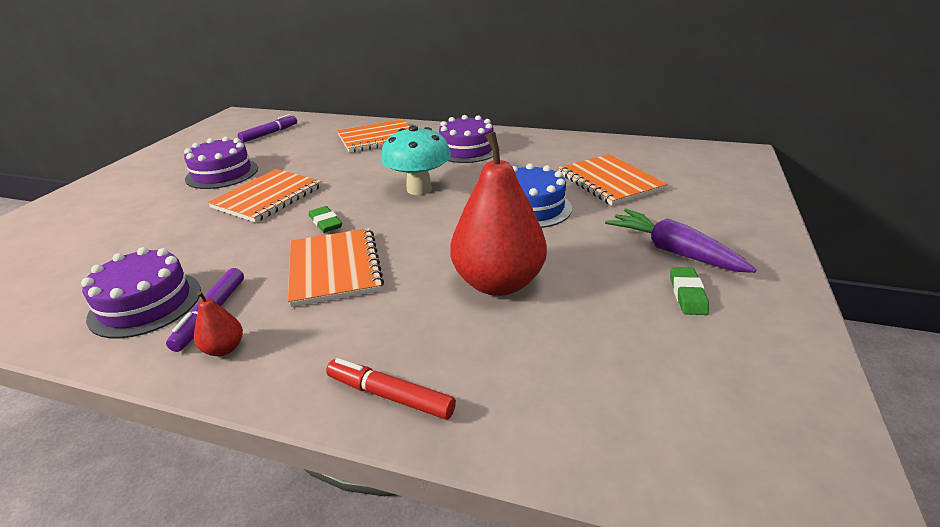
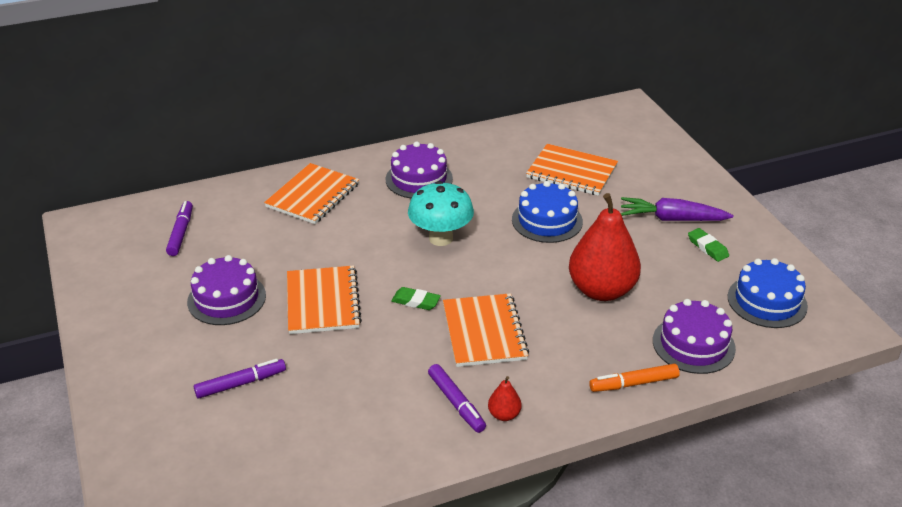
camera: 40 degrees left, 5 degrees up
purple cake [81,247,201,338] -> purple cake moved to [653,299,736,374]
orange notebook [288,228,384,307] -> orange notebook turned 45 degrees clockwise [443,293,529,367]
red marker [326,358,456,420] -> orange marker [589,364,680,392]
none -> purple marker [194,359,286,399]
none -> blue cake [728,258,808,328]

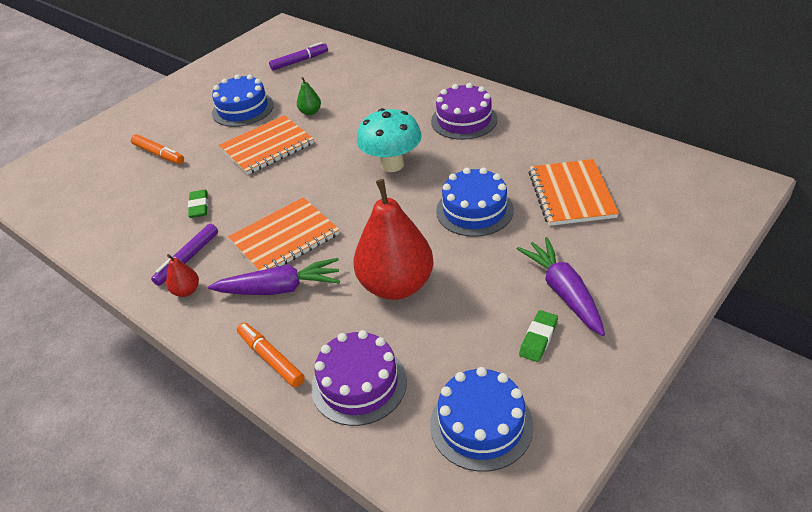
camera: 65 degrees right, 5 degrees up
purple cake [187,255,266,325] -> blue cake [212,74,274,127]
purple marker [194,359,286,399] -> orange marker [131,134,184,164]
orange notebook [264,163,359,224] -> none
green eraser [391,287,441,310] -> green eraser moved to [188,190,208,218]
none -> purple carrot [208,258,340,295]
none -> green pear [297,77,321,115]

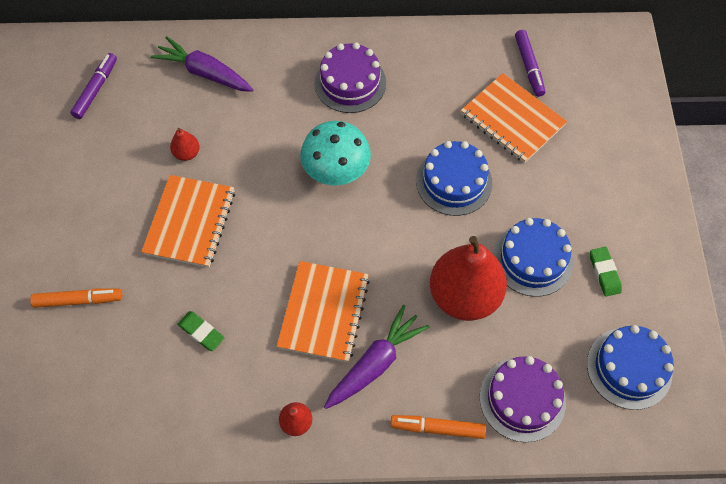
camera: 45 degrees left, 20 degrees up
purple marker [151,224,218,286] -> purple marker moved to [515,30,545,97]
blue cake [212,74,274,127] -> blue cake moved to [493,218,573,297]
green pear [297,77,321,115] -> red pear [170,128,200,161]
purple carrot [517,237,605,336] -> purple carrot moved to [150,36,253,92]

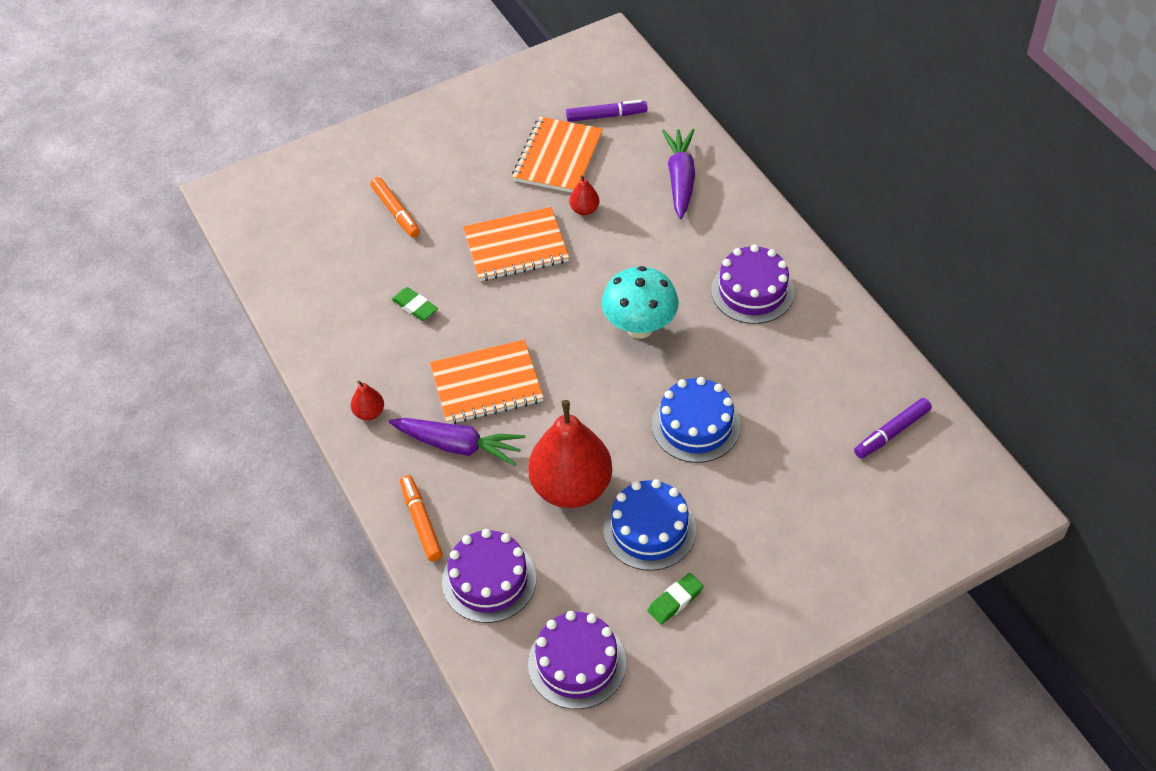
camera: 65 degrees right, 10 degrees down
green eraser [177,311,225,351] -> green eraser turned 60 degrees counterclockwise [392,287,438,321]
orange notebook [461,73,567,163] -> orange notebook moved to [512,117,603,193]
blue cake [587,325,674,410] -> purple cake [528,611,626,709]

